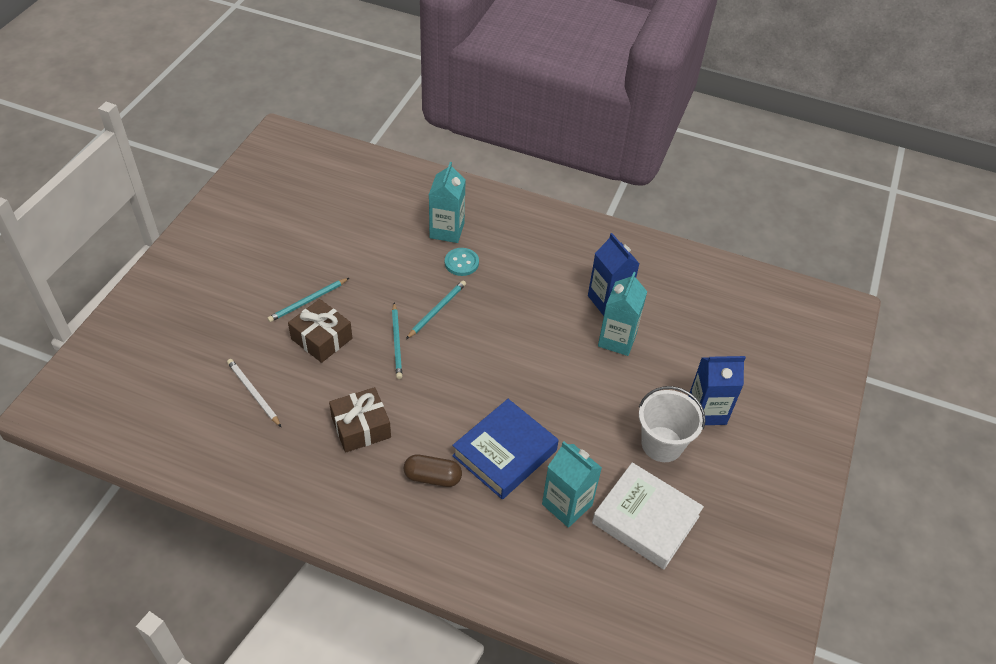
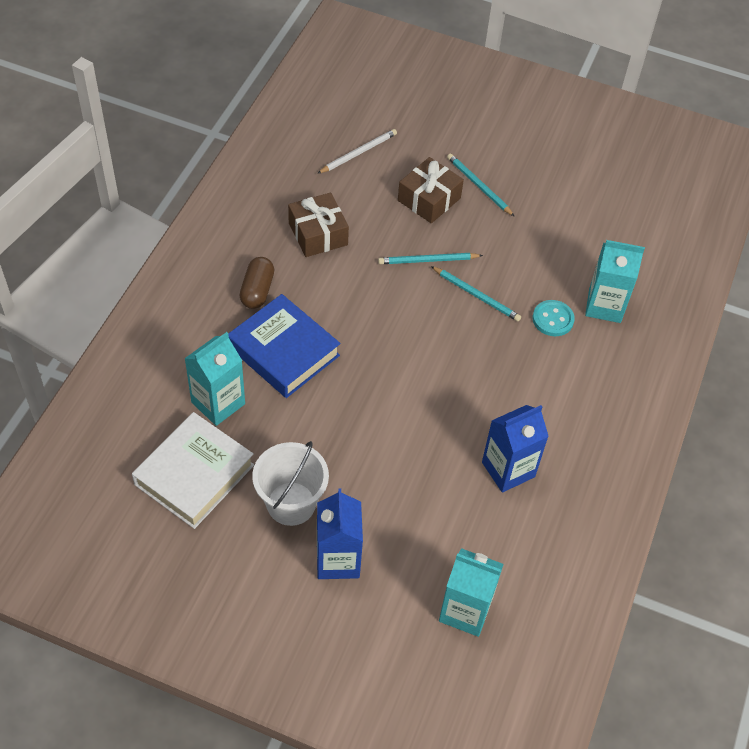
camera: 90 degrees right, 5 degrees up
turquoise carton [598,272,647,356] -> turquoise carton moved to [439,548,504,637]

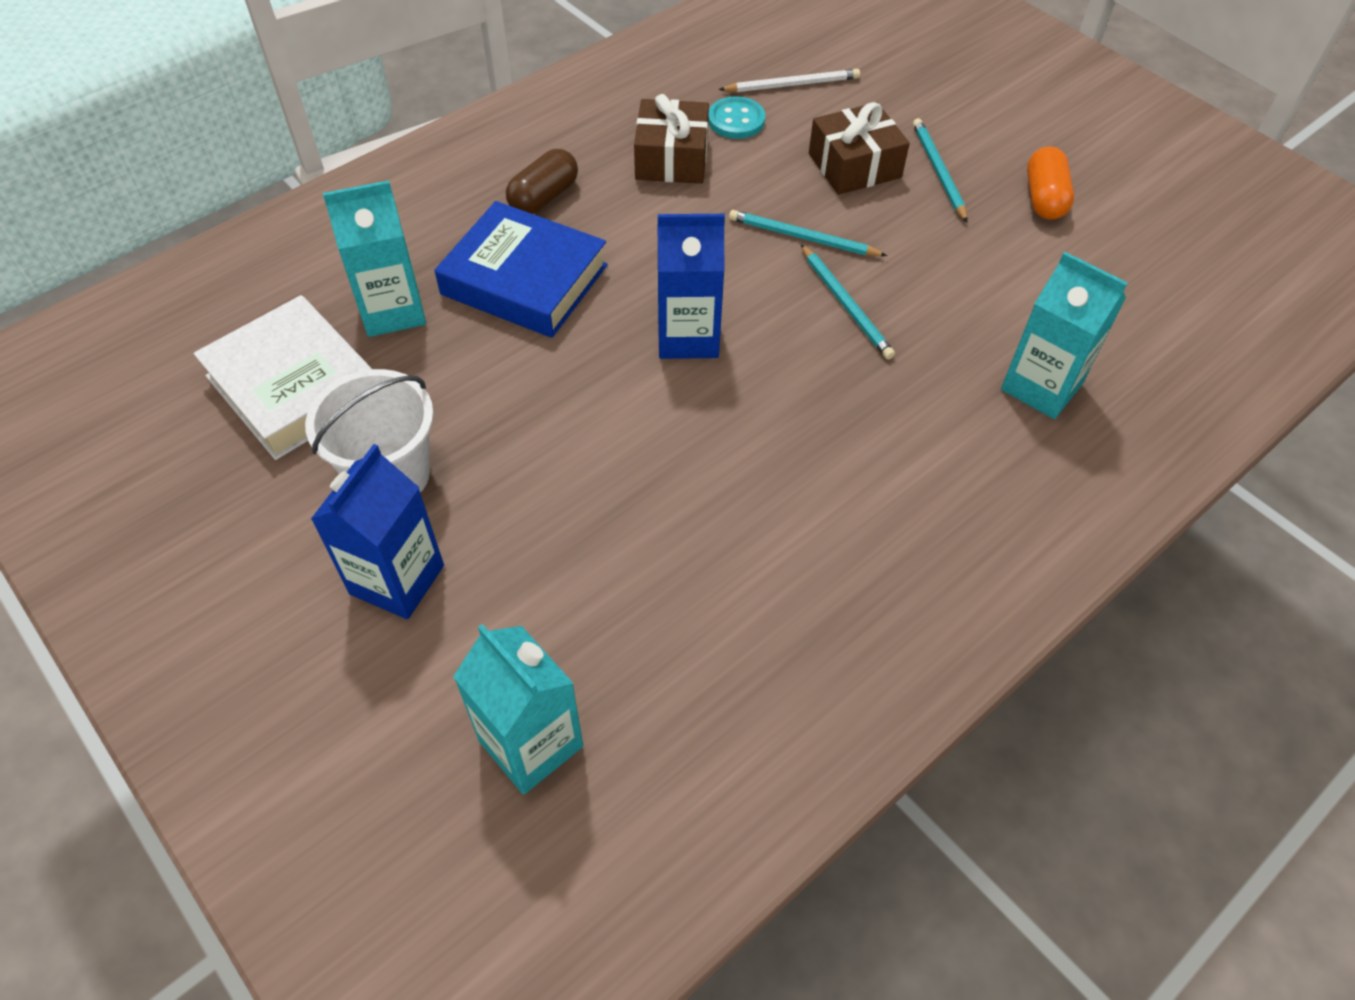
camera: 30 degrees right, 0 degrees up
white book [132,412,254,529] -> white book turned 75 degrees clockwise [194,295,372,460]
blue book [228,294,340,398] -> blue book turned 45 degrees counterclockwise [434,201,608,338]
blue carton [482,405,549,493] -> blue carton moved to [657,214,725,359]
turquoise button [533,300,575,336] -> turquoise button moved to [708,96,765,139]
none -> orange capsule [1027,146,1074,220]

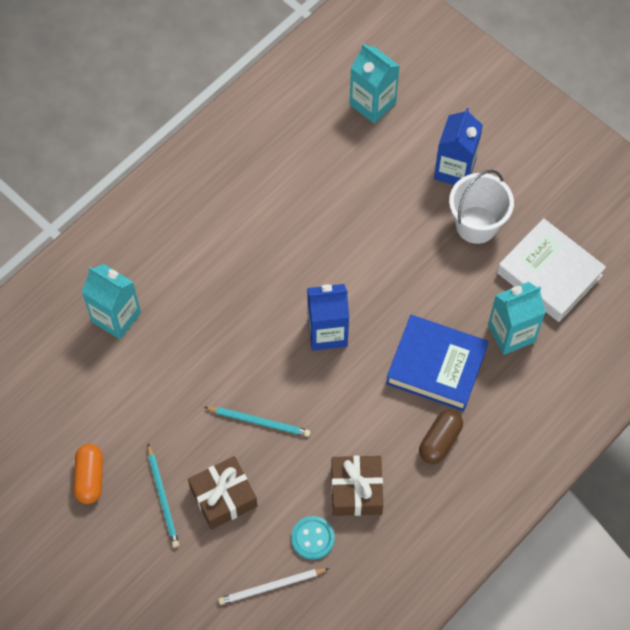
camera: 175 degrees right, 10 degrees up
turquoise pencil [801,244,895,360] -> none

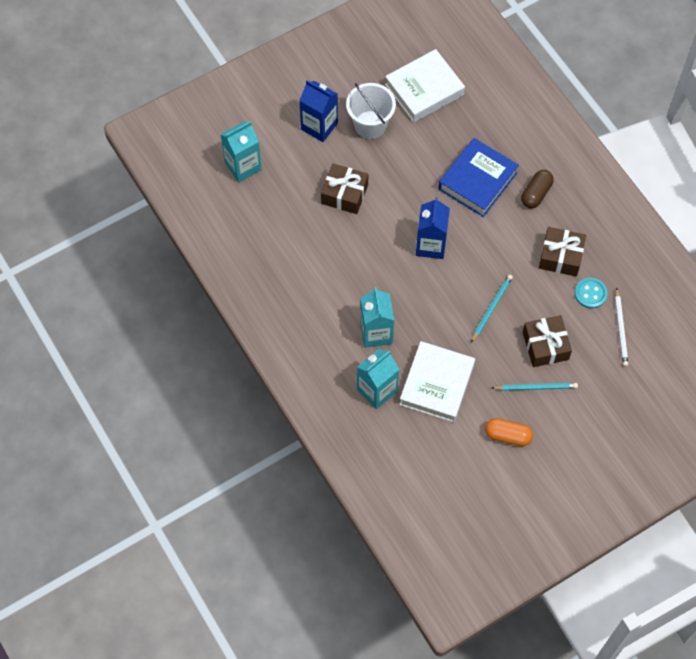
camera: 75 degrees left, 0 degrees up
brown capsule [419,410,463,464] -> brown capsule turned 75 degrees clockwise [521,170,554,208]
turquoise carton [488,282,546,355] -> turquoise carton moved to [360,287,394,348]
none -> brown gift [321,163,369,214]
none -> white book [399,341,475,422]

